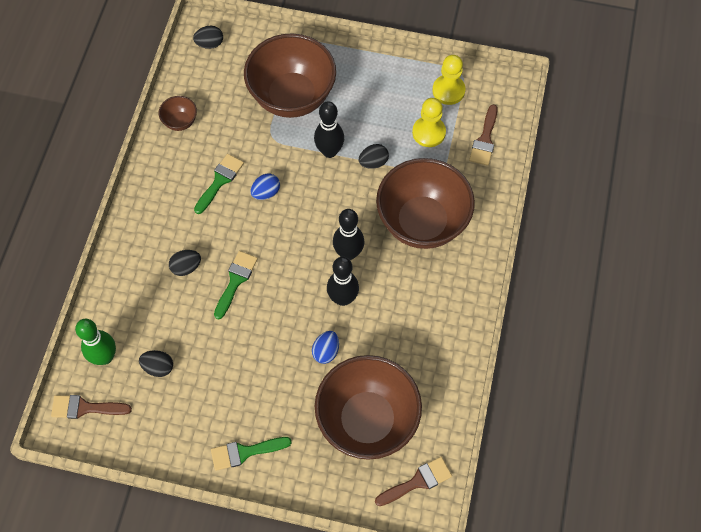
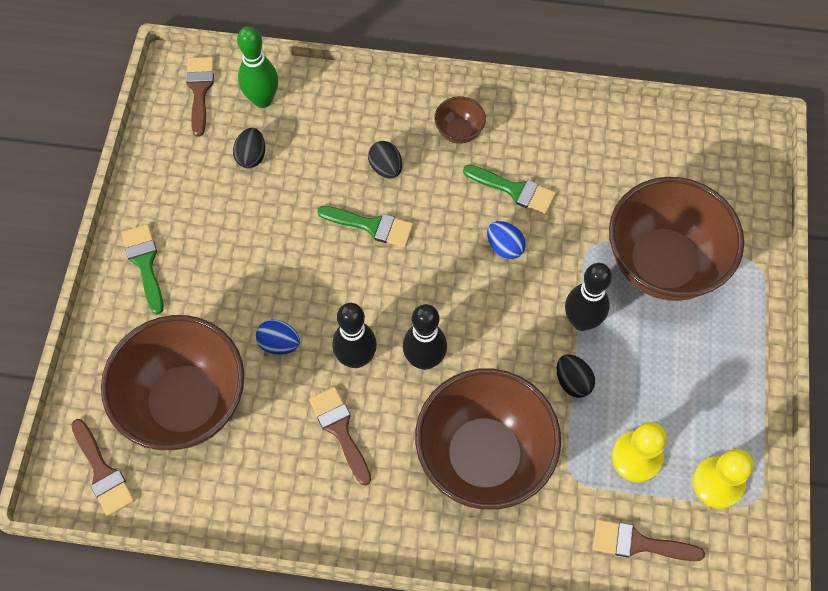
camera: 85 degrees right, 0 degrees up
brown bowl [159,96,197,131] -> brown bowl moved to [434,96,486,144]
black egg [193,26,223,49] -> none
none -> brown brush [309,387,371,486]

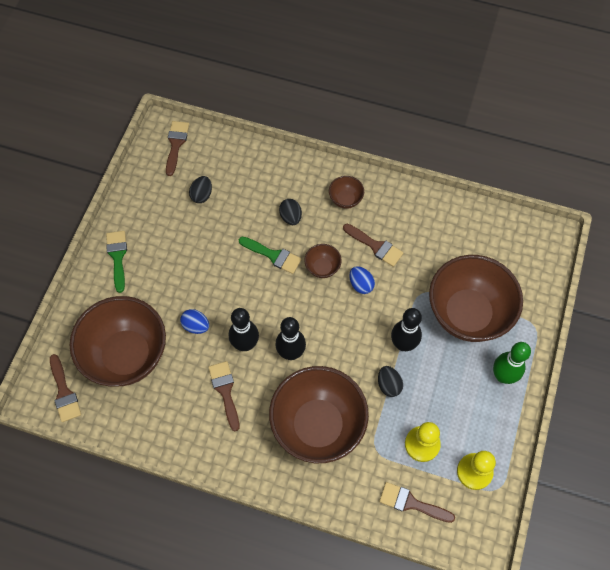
camera: 10 degrees right, 0 degrees up
green bowling pin [237,26,278,108] -> green bowling pin moved to [493,342,531,384]
green brush [463,165,556,215] -> brown brush [343,224,404,267]
none -> brown bowl [304,244,342,278]

